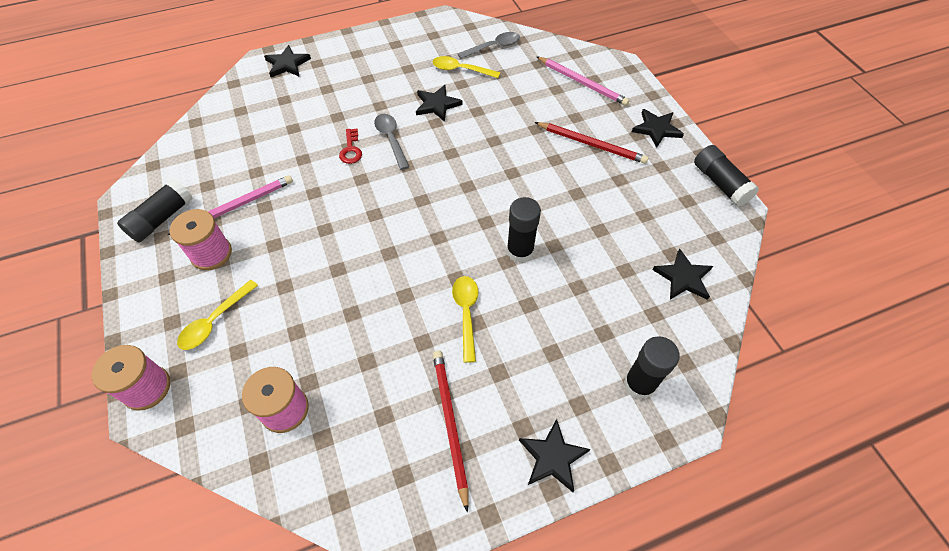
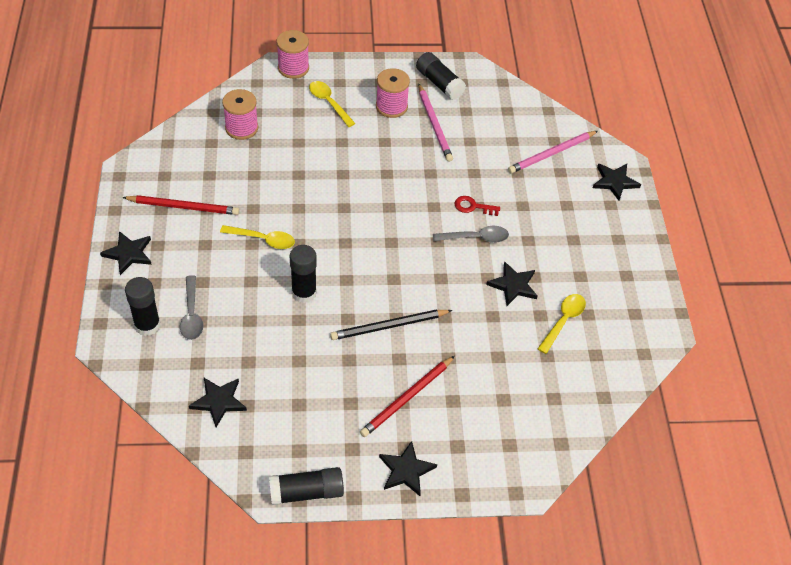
camera: 105 degrees right, 5 degrees down
grey spoon [458,32,520,59] -> grey spoon moved to [180,275,203,340]
pink pencil [536,56,630,106] -> pink pencil moved to [508,131,598,173]
none -> black pencil [330,310,452,340]

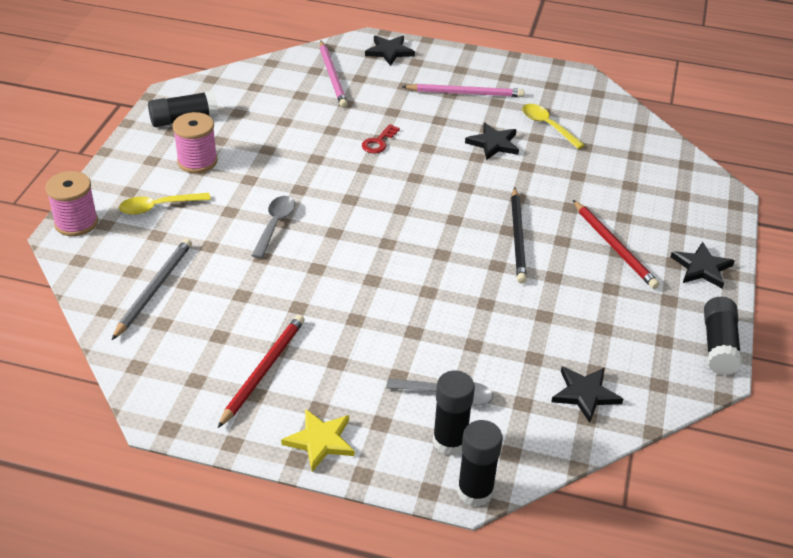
camera: 70 degrees left, 10 degrees down
black star [100,231,152,275] -> yellow star [281,409,355,472]
yellow spoon [220,225,295,249] -> none
pink spool [222,89,258,140] -> grey pencil [112,239,192,340]
black glue stick [290,245,317,303] -> black glue stick moved to [457,420,503,507]
pink pencil [418,84,453,162] -> pink pencil moved to [402,84,525,97]
grey spoon [433,226,509,243] -> grey spoon moved to [251,196,295,259]

